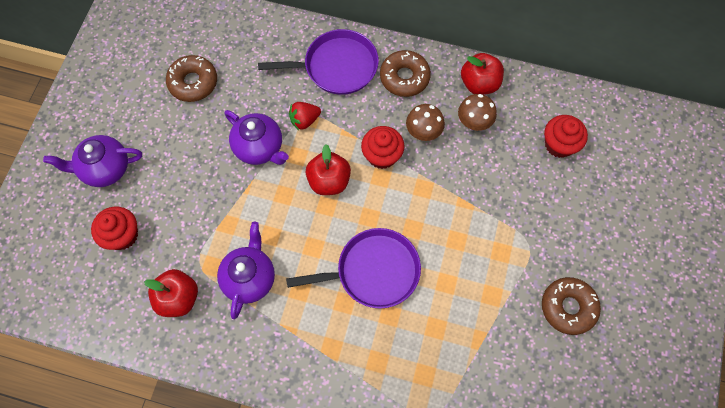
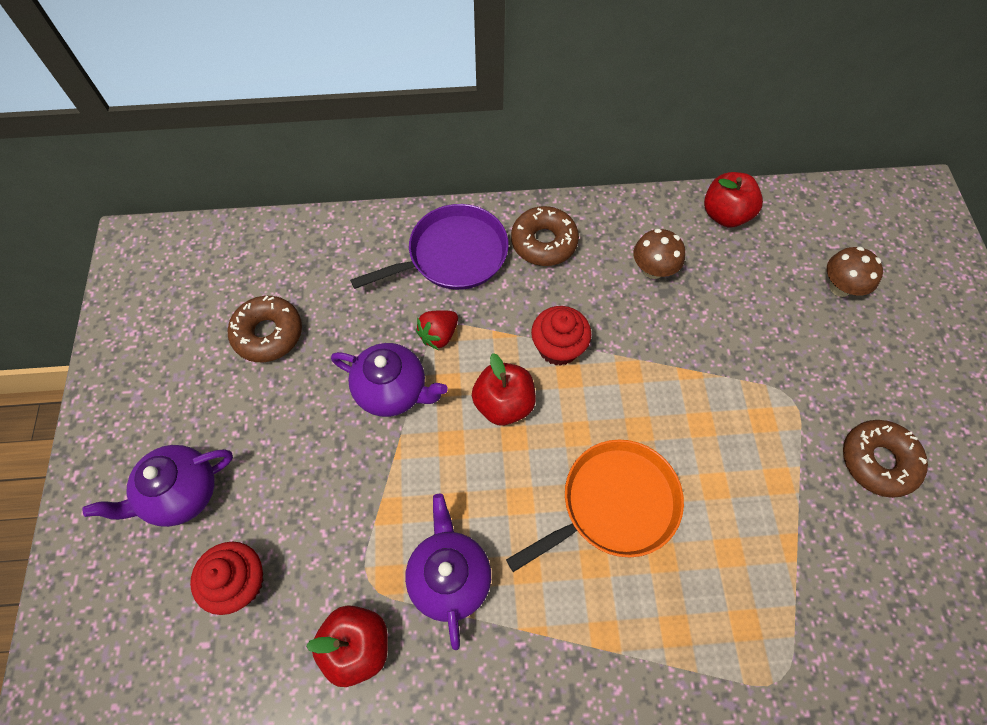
camera: 20 degrees left, 5 degrees down
purple pan [286,228,421,309] -> orange pan [506,440,684,572]
brown mushroom [406,104,445,141] -> brown mushroom moved to [827,246,883,297]
red apple [461,53,504,95] -> red apple moved to [704,172,763,228]
red cupcake [544,115,588,158] -> none

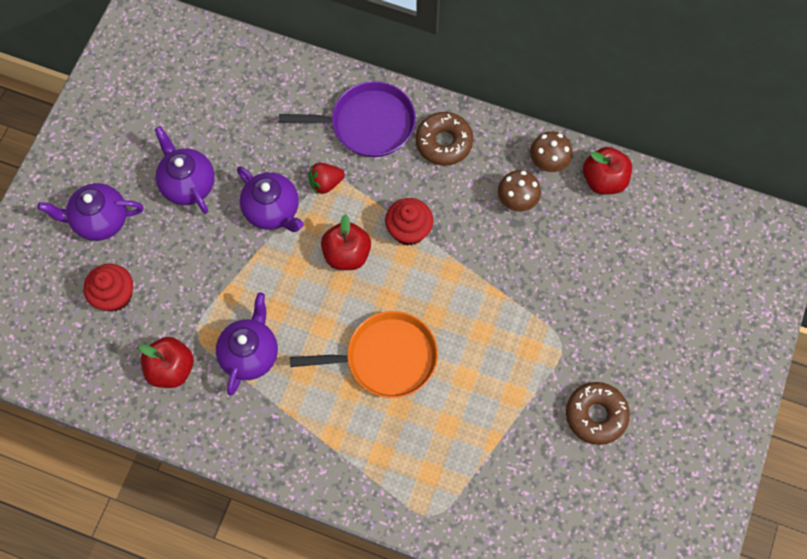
camera: 25 degrees right, 5 degrees up
brown donut [228,296,302,362] -> none
brown mushroom [827,246,883,297] -> brown mushroom moved to [530,131,573,172]
none -> purple teapot [154,126,215,214]

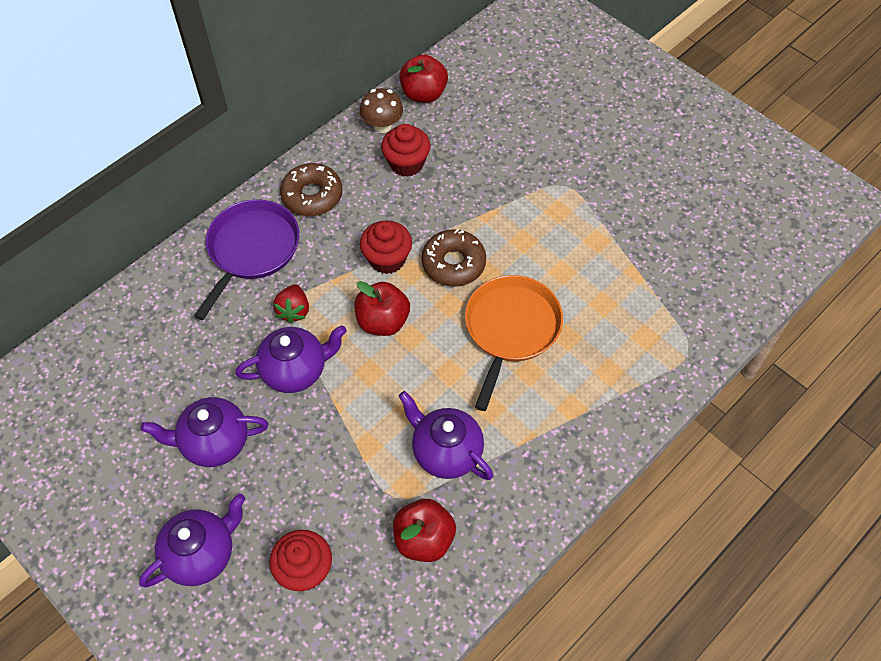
camera: 65 degrees left, 10 degrees down
purple teapot [37,183,143,241] -> purple teapot turned 150 degrees counterclockwise [139,493,245,588]
brown mushroom [498,170,541,212] -> red cupcake [381,124,431,177]
brown donut [566,382,630,445] -> brown donut moved to [421,229,486,287]

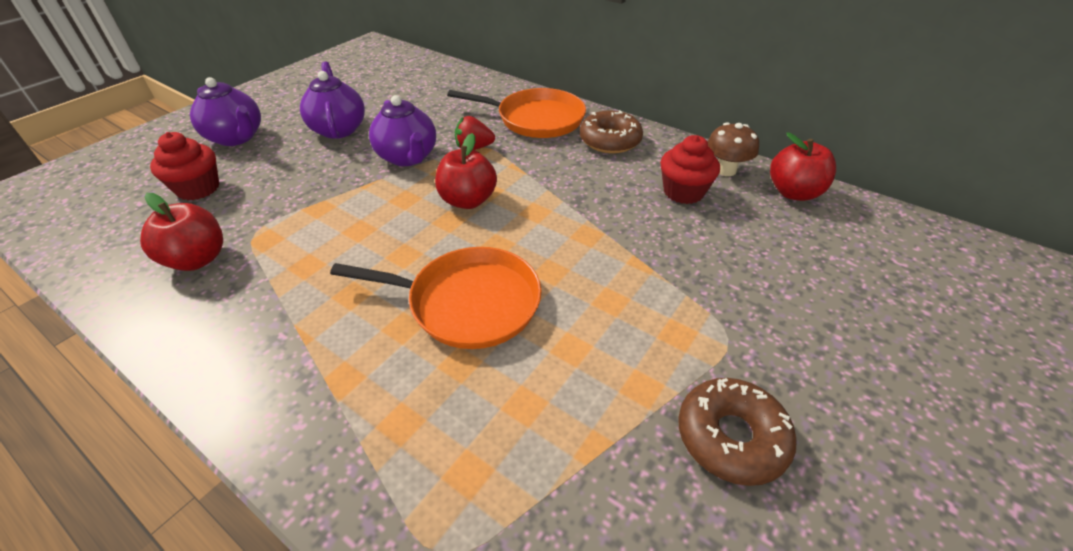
camera: 80 degrees right, 15 degrees down
purple pan [194,199,300,320] -> orange pan [447,88,586,138]
red cupcake [360,220,412,274] -> none
purple teapot [399,391,493,480] -> none
brown donut [421,229,486,287] -> brown donut moved to [678,378,797,486]

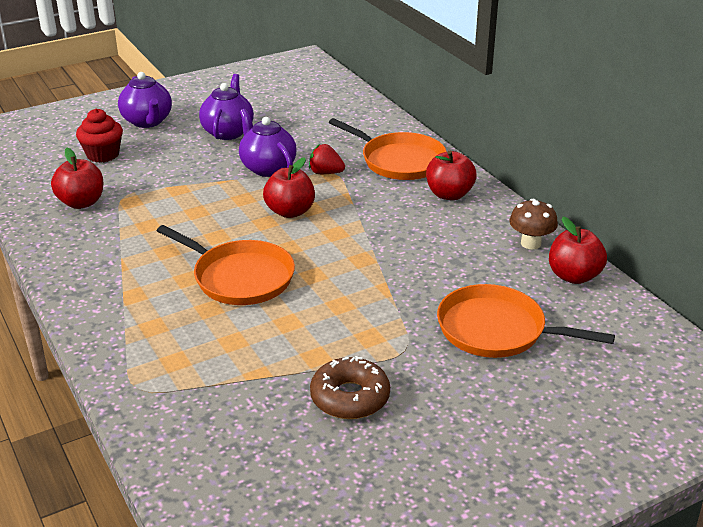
camera: 25 degrees right, 10 degrees down
purple teapot [369,95,436,166] -> purple teapot turned 150 degrees clockwise [239,109,297,177]
brown donut [580,110,643,153] -> red apple [426,151,477,200]
red cupcake [660,135,720,204] -> none
none -> orange pan [437,284,615,358]

